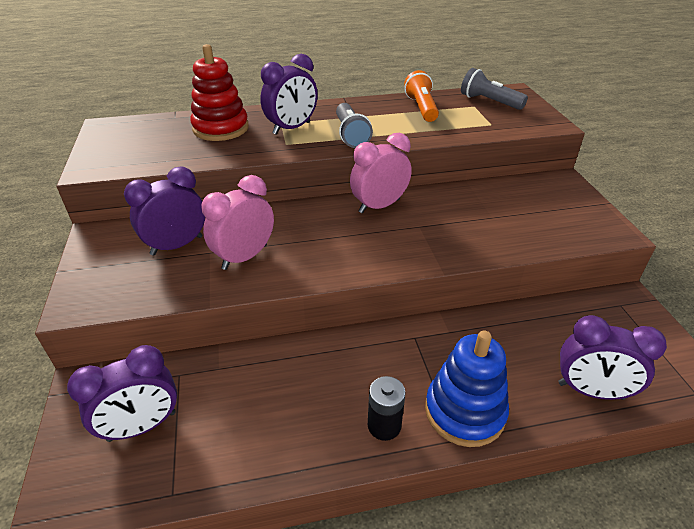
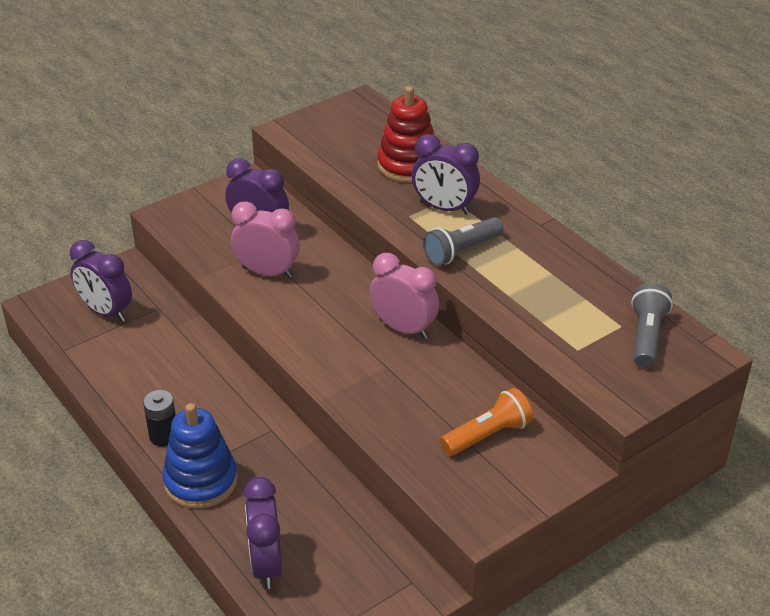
camera: 65 degrees right, 0 degrees up
orange flashlight [404,70,439,122] -> orange flashlight moved to [440,388,533,456]

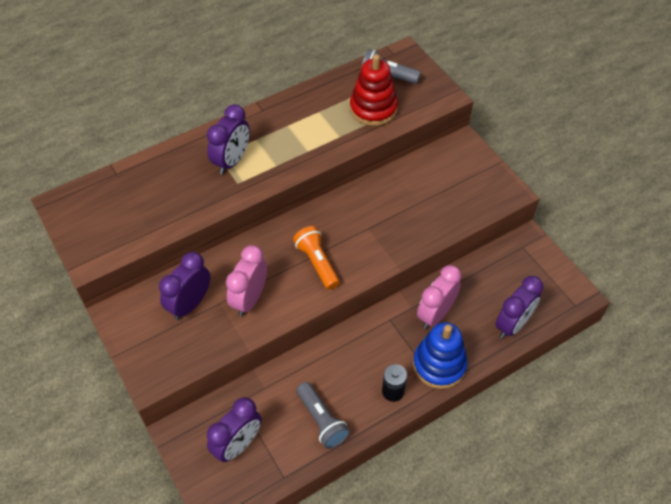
camera: 85 degrees left, 15 degrees up
purple clock [243,477,282,589] -> purple clock turned 45 degrees counterclockwise [495,276,543,339]
pink clock [369,253,439,339] -> pink clock moved to [417,265,462,329]
red stacking toy [377,86,434,183] -> red stacking toy moved to [350,54,398,126]
grey flashlight [423,217,503,266] -> grey flashlight moved to [297,382,350,449]
orange flashlight [440,388,533,456] -> orange flashlight moved to [293,226,340,290]

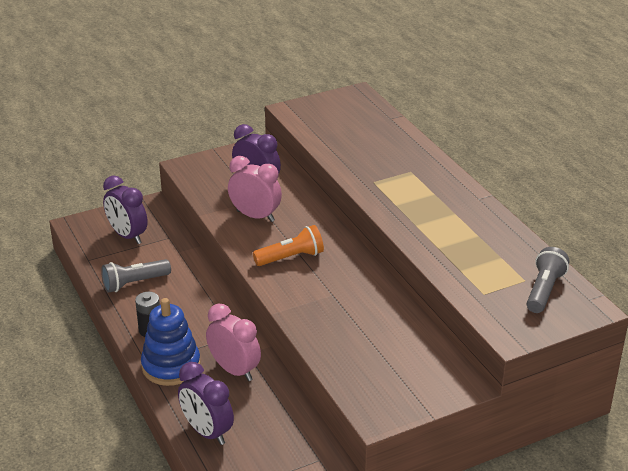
camera: 95 degrees right, 20 degrees down
purple clock [207,104,250,174] -> none
red stacking toy [350,54,398,126] -> none

